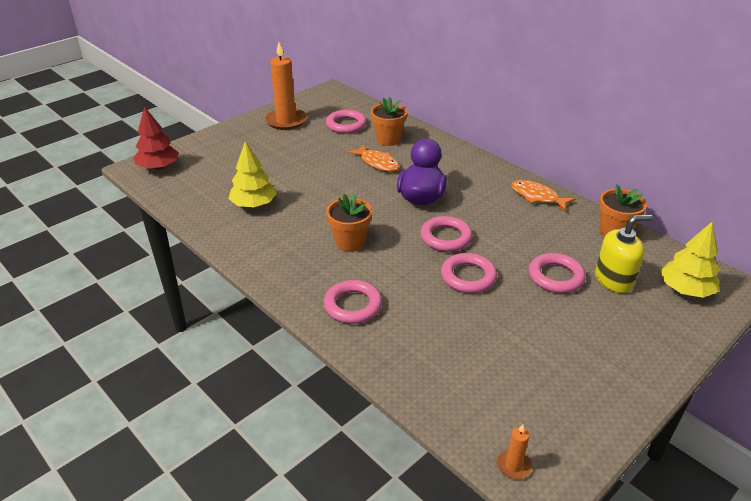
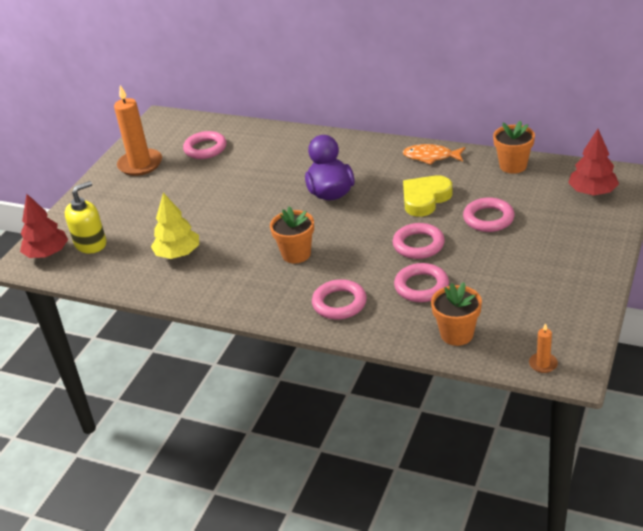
camera: 20 degrees left, 0 degrees up
orange fish [347,144,399,171] -> none
orange flower pot [371,97,407,146] -> orange flower pot moved to [431,282,482,346]
pink ring [420,216,472,252] -> pink ring moved to [394,263,449,302]
yellow soap dispenser [595,214,653,293] -> yellow soap dispenser moved to [65,181,106,254]
yellow tree [660,222,720,298] -> red tree [568,129,619,195]
none -> yellow heart [403,176,452,217]

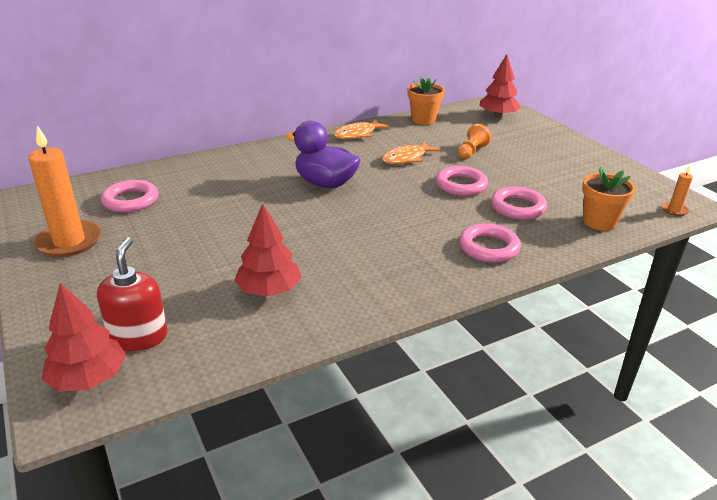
camera: 55 degrees left, 5 degrees down
yellow soap dispenser [65,181,106,254] -> red soap dispenser [97,237,168,351]
yellow tree [151,193,199,259] -> red tree [234,203,302,296]
orange flower pot [270,206,314,263] -> none
yellow heart [403,176,452,217] -> orange fish [382,141,440,164]
pink ring [463,197,515,232] -> orange pawn [458,124,491,159]

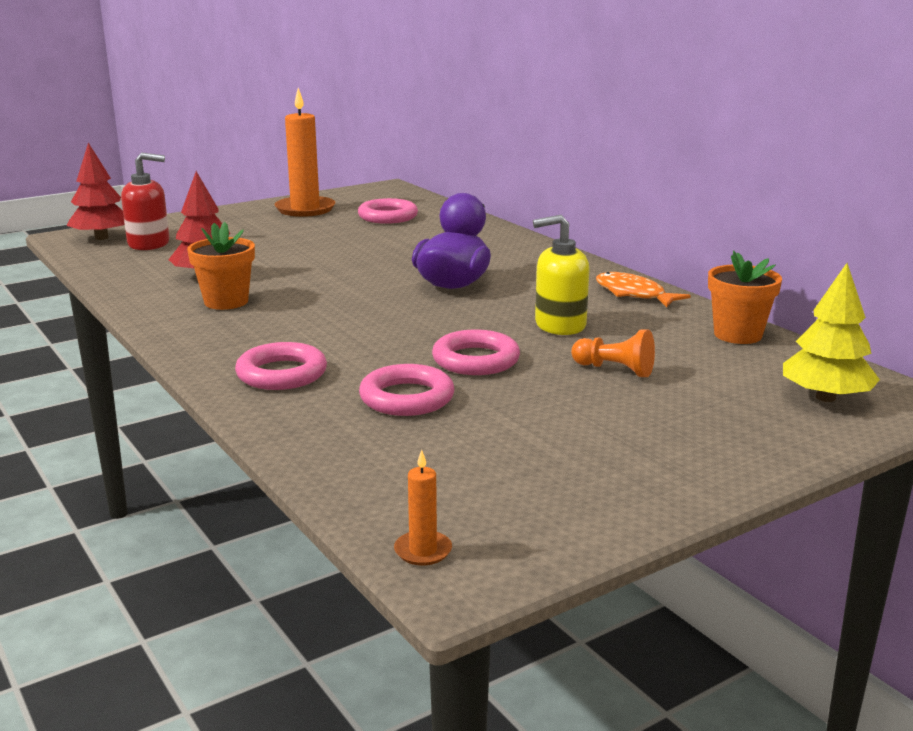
camera: 85 degrees right, 10 degrees down
orange fish [382,141,440,164] -> yellow soap dispenser [533,215,590,335]
red tree [479,54,521,118] -> yellow tree [783,263,880,402]
orange flower pot [582,167,636,231] -> orange flower pot moved to [187,222,255,310]

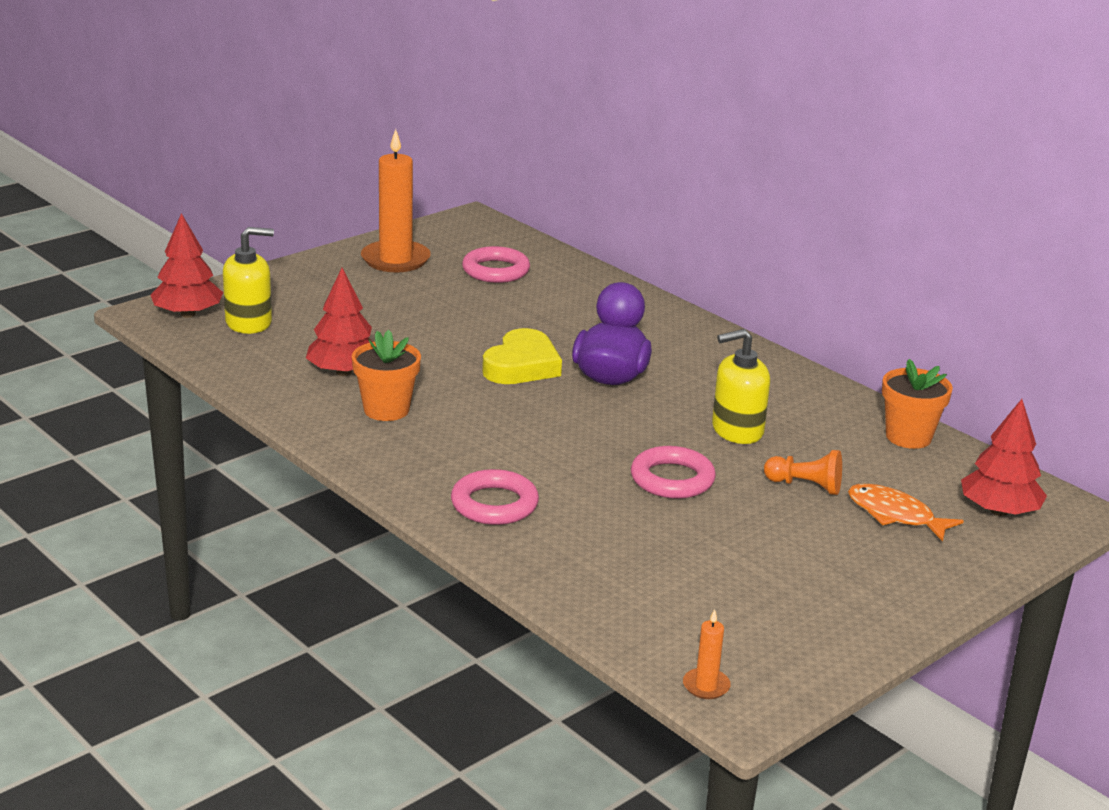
camera: 10 degrees left, 5 degrees up
red soap dispenser [121,152,169,250] -> yellow soap dispenser [223,227,274,334]
pink ring [359,364,455,416] -> none
orange fish [596,272,691,307] -> orange fish moved to [848,484,964,542]
yellow tree [783,263,880,402] -> red tree [961,399,1047,516]
none -> yellow heart [482,328,562,384]

